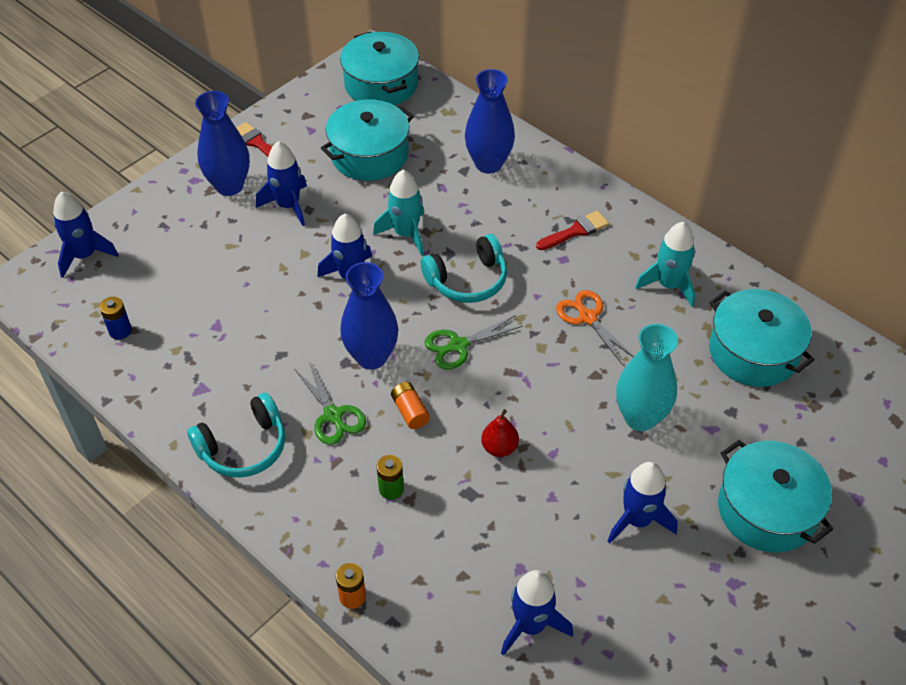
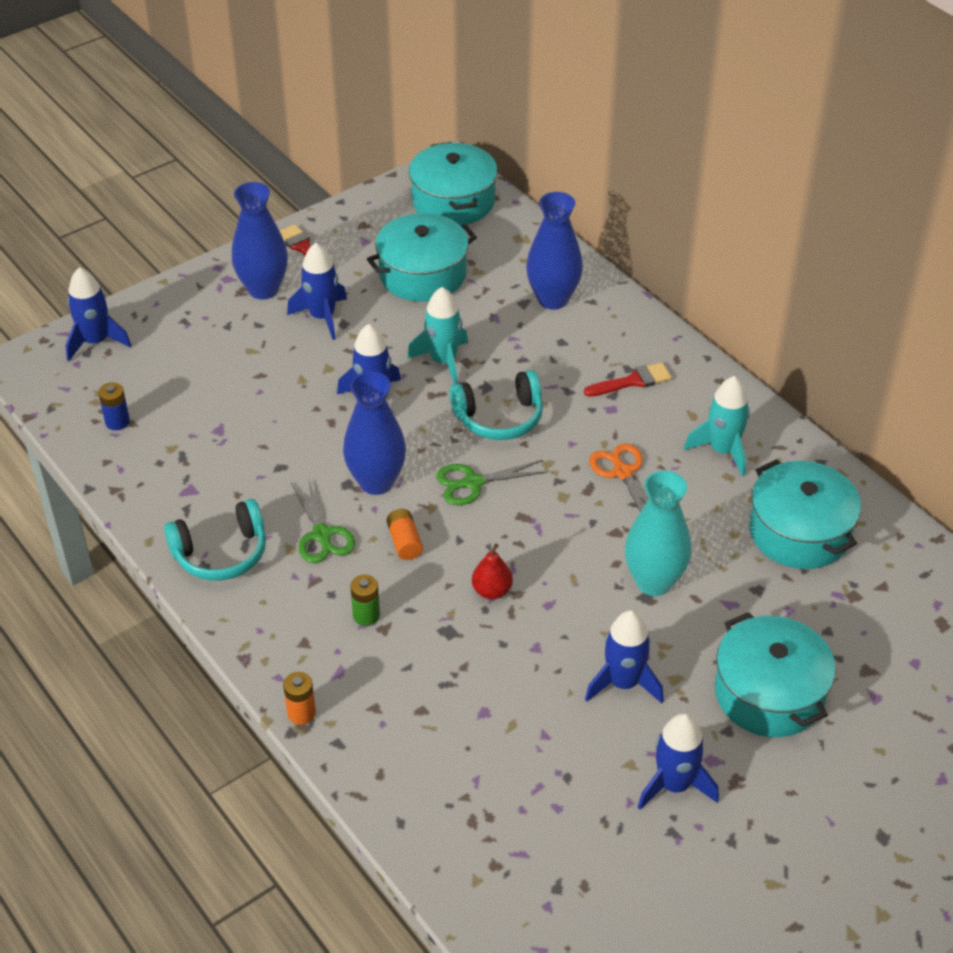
camera: 10 degrees right, 5 degrees down
blue rocket [501,570,573,656] -> blue rocket moved to [638,713,719,810]

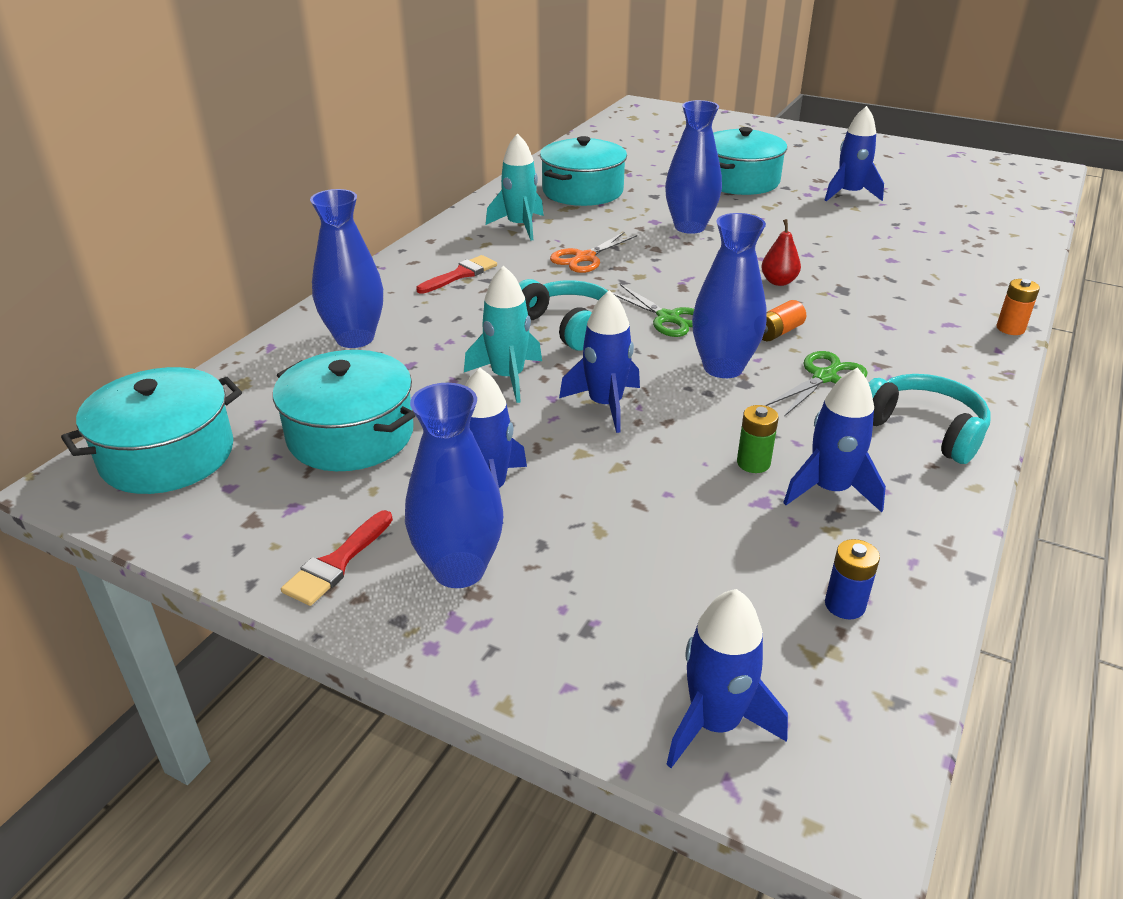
camera: 115 degrees left, 10 degrees down
green battery [350,575,380,626] -> green battery moved to [737,405,779,473]
red brush [584,362,672,397] -> red brush turned 90 degrees clockwise [416,255,497,294]
blue rocket [585,610,664,703] -> blue rocket moved to [783,367,886,512]
turquoise vase [625,471,691,596] -> blue vase [665,100,722,234]

